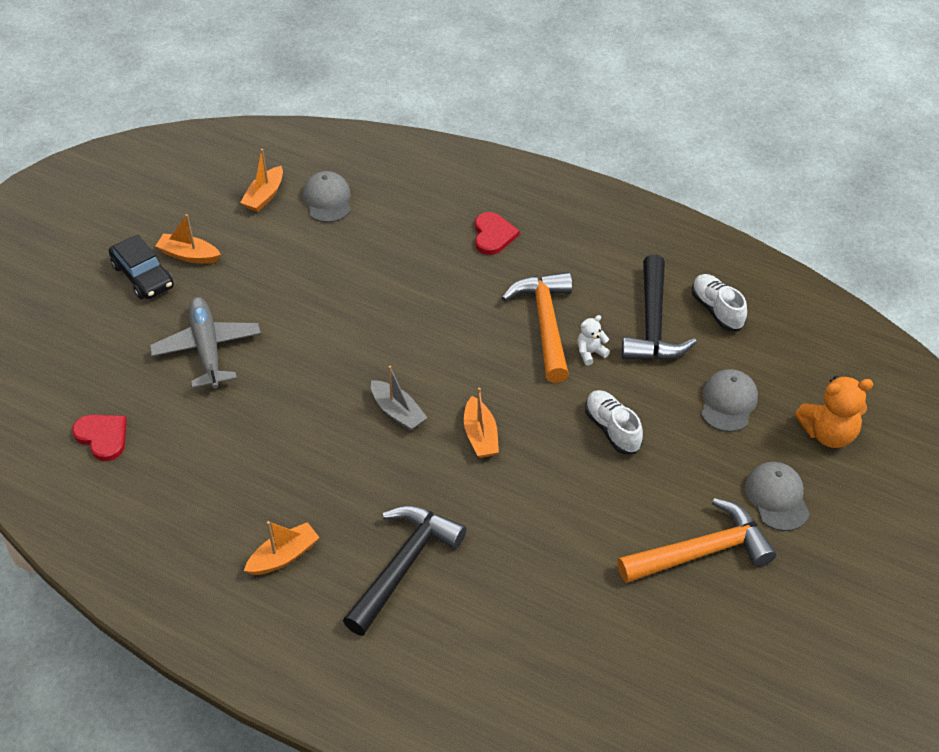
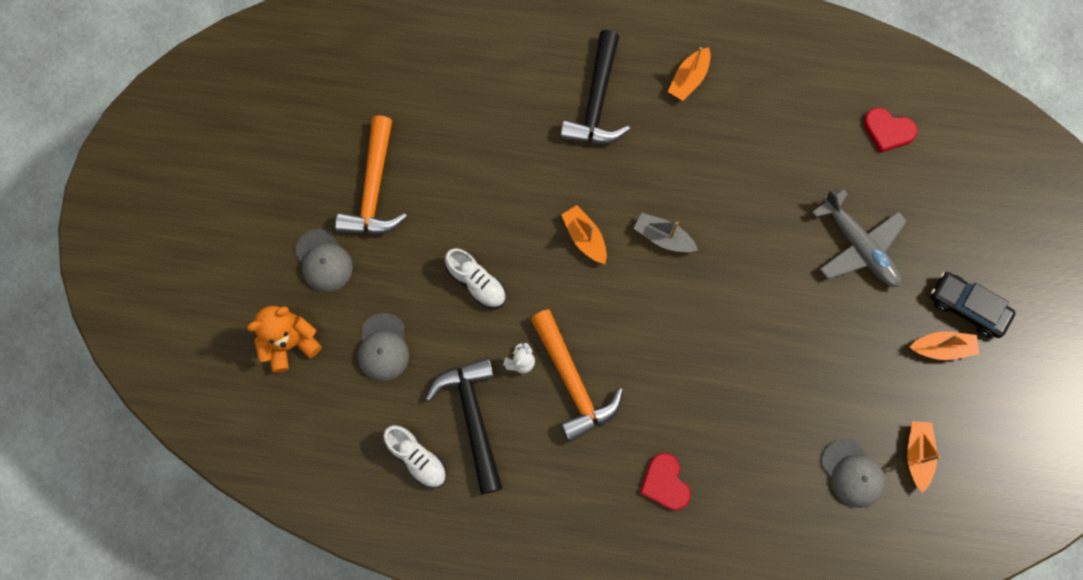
camera: 160 degrees right, 25 degrees up
orange hammer [617,498,776,583] -> orange hammer turned 45 degrees counterclockwise [335,115,407,235]

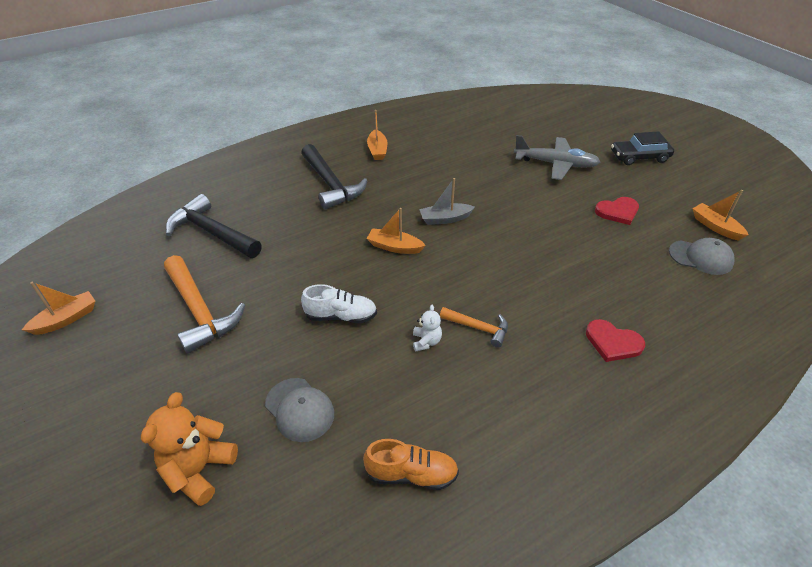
camera: 40 degrees left, 30 degrees down
grey cap [295,229,353,292] -> none
white shoe [383,425,447,488] -> orange shoe [363,439,459,490]
black hammer [425,357,503,495] -> black hammer moved to [166,194,262,258]
orange hammer [531,309,623,443] -> orange hammer [440,307,508,348], size x0.54
red heart [863,108,918,153] -> red heart moved to [595,197,639,225]
orange boat [910,332,979,360] -> orange boat moved to [22,282,95,335]

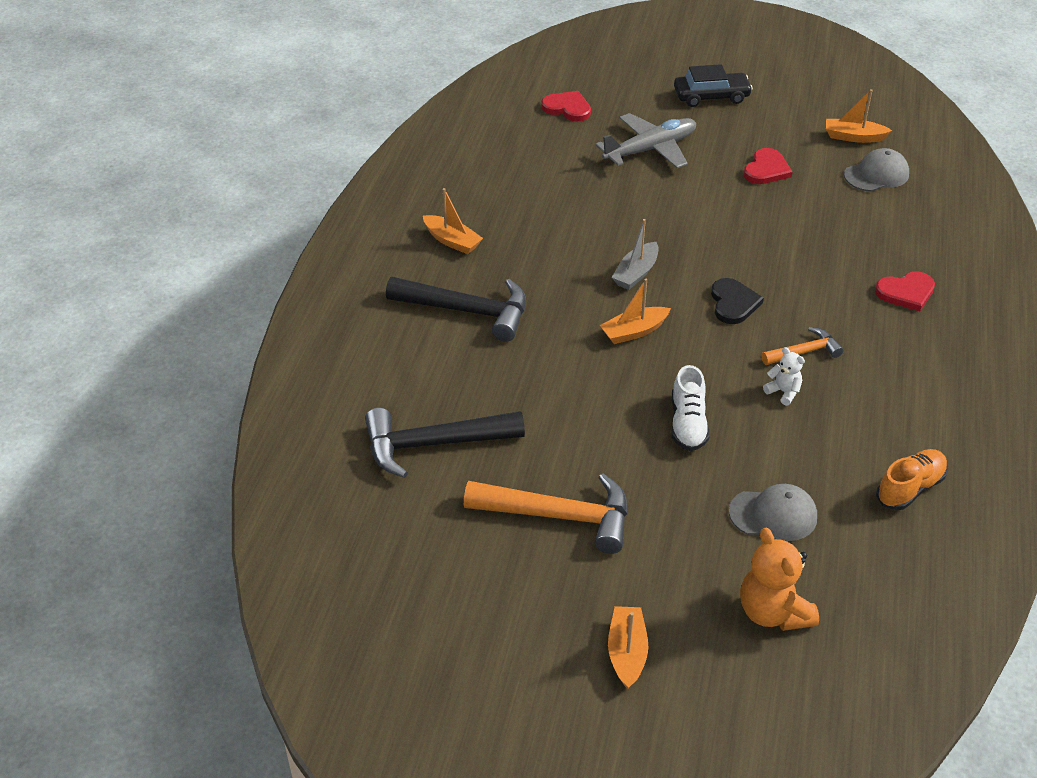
camera: 45 degrees left, 0 degrees up
orange boat [22,282,95,335] -> orange boat moved to [608,606,648,689]
white shoe [301,284,377,323] -> white shoe turned 135 degrees clockwise [672,365,710,451]
black car [611,131,674,165] -> black car turned 135 degrees counterclockwise [674,64,753,107]
none -> red heart [541,91,591,122]
none -> black heart [711,278,764,324]

